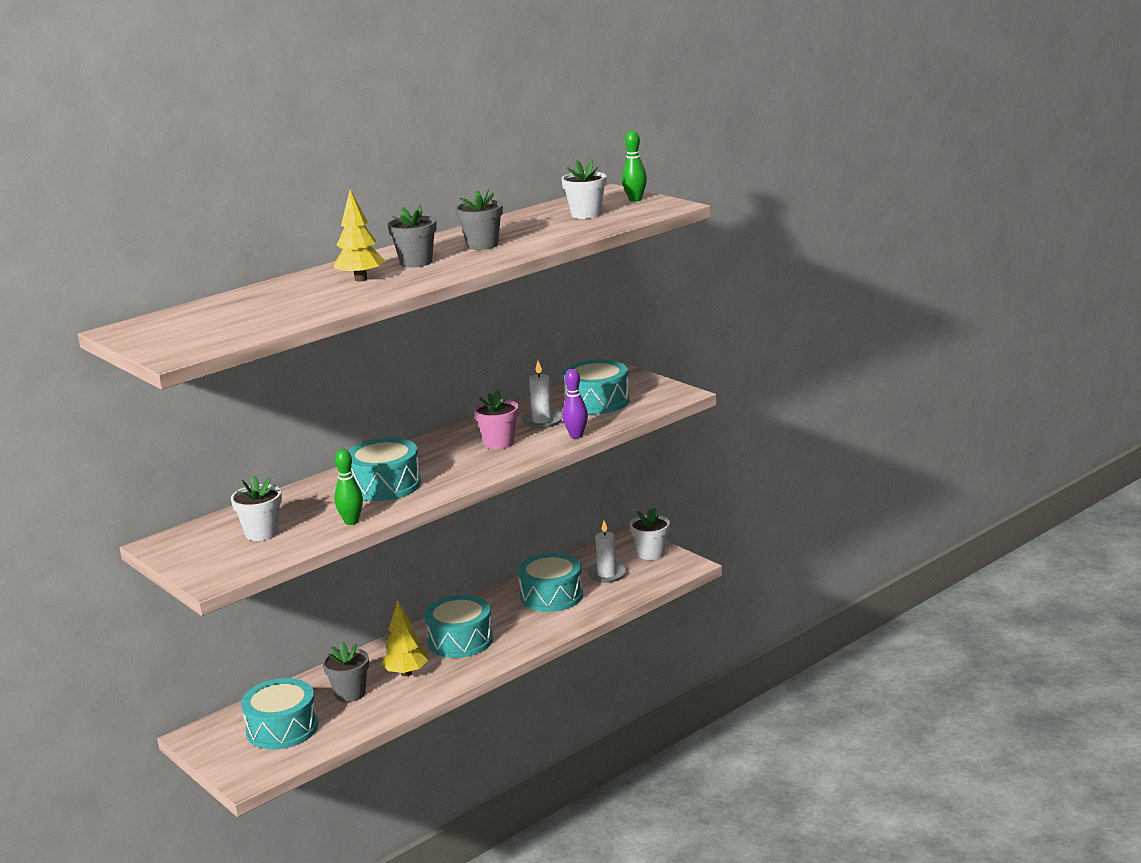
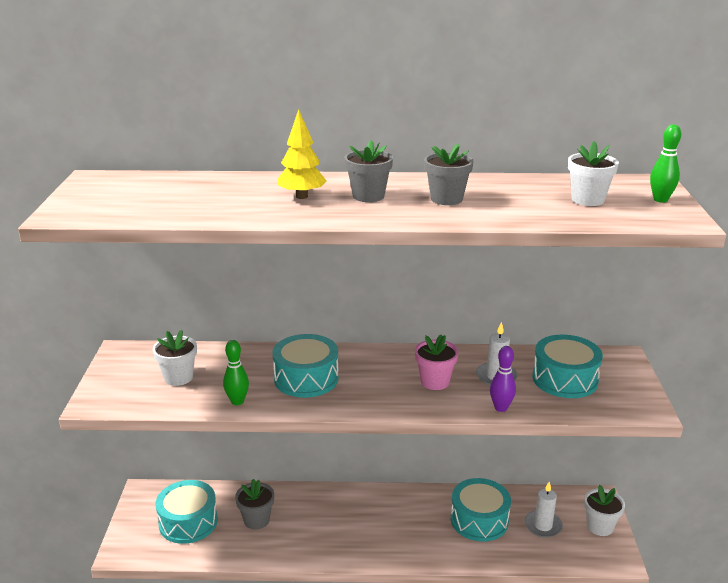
camera: 40 degrees right, 5 degrees up
yellow tree [381,600,428,677] -> none
turquoise drum [424,595,493,658] -> none

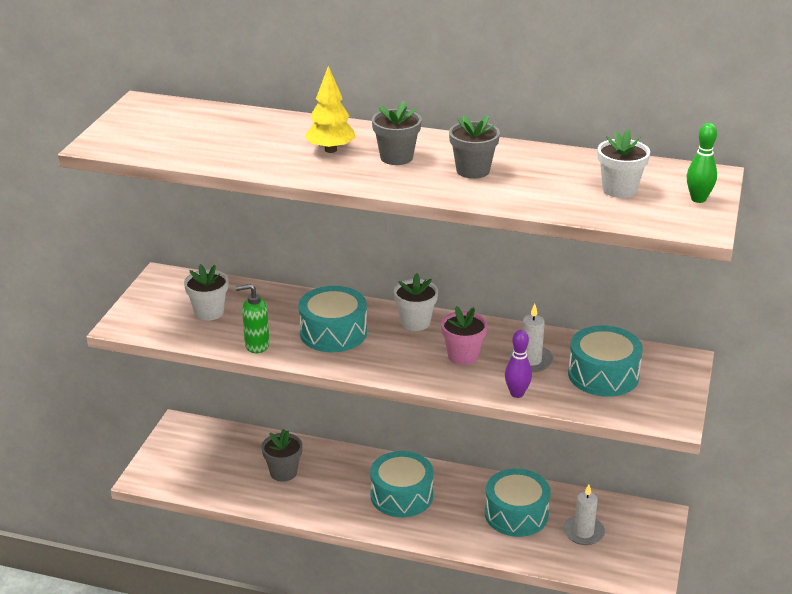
camera: 15 degrees right, 5 degrees up
turquoise drum [155,480,218,544] -> turquoise drum moved to [370,451,434,517]
green bowling pin [223,340,249,405] -> green soap dispenser [236,284,270,353]
white flower pot [584,485,625,536] -> white flower pot moved to [394,273,438,331]

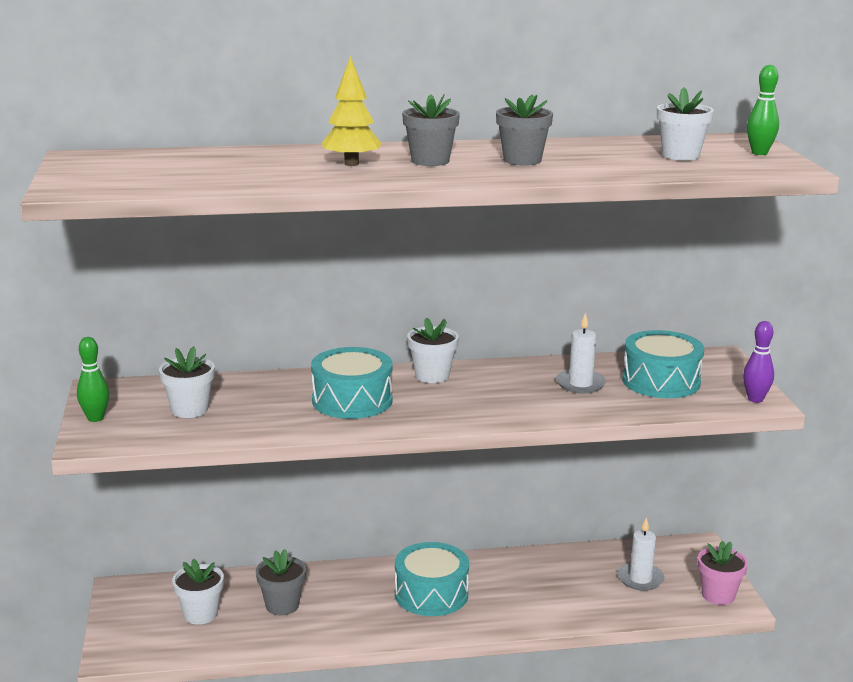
camera: 25 degrees left, 10 degrees down
green soap dispenser [236,284,270,353] -> none
pink flower pot [441,306,487,365] -> pink flower pot moved to [698,541,748,605]
turquoise drum [485,469,551,537] -> none
purple bowling pin [505,330,532,398] -> purple bowling pin moved to [743,321,774,403]
none -> green bowling pin [77,337,109,422]
none -> white flower pot [172,559,224,625]

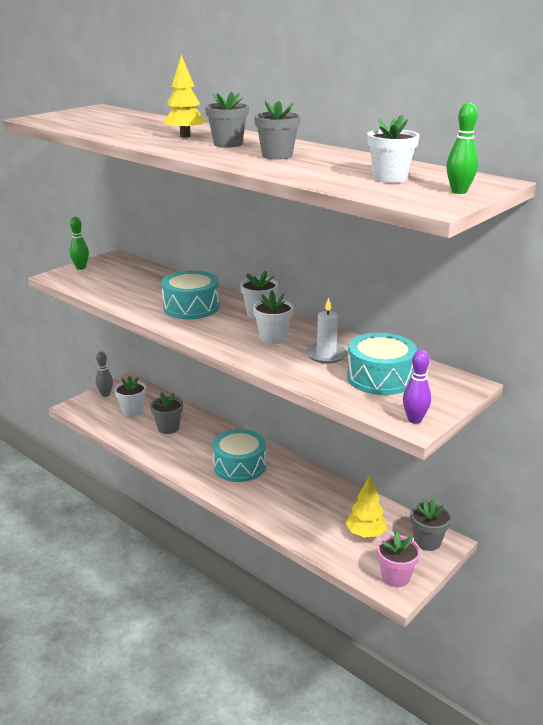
camera: 50 degrees right, 5 degrees up
white flower pot [159,346,215,418] -> white flower pot moved to [253,290,294,344]
white candle [618,517,665,591] -> yellow tree [345,475,387,538]
none -> grey bowling pin [95,352,113,397]
none -> grey flower pot [410,498,452,551]

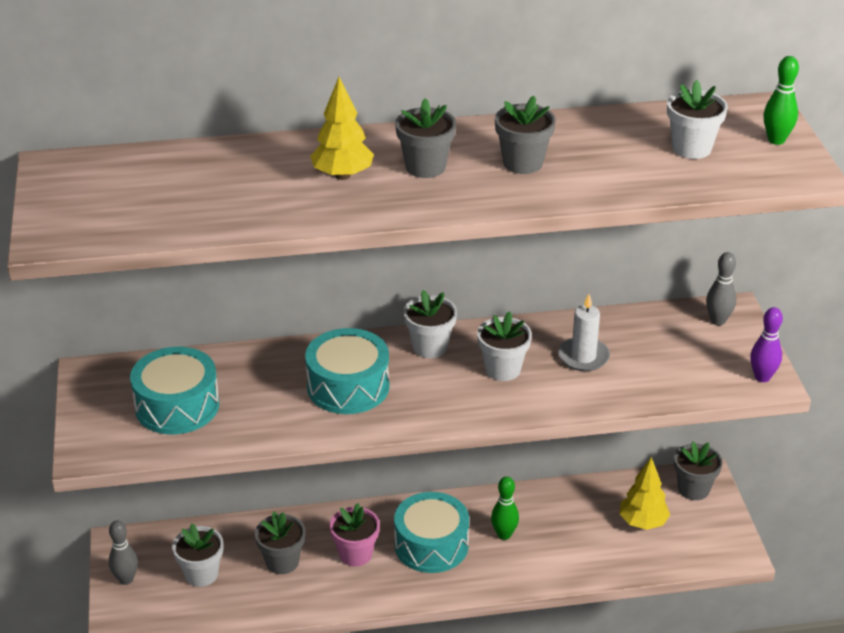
camera: 50 degrees left, 10 degrees up
green bowling pin [70,217,89,270] -> green bowling pin moved to [491,477,519,540]
turquoise drum [347,333,417,395] -> turquoise drum moved to [130,347,219,435]
pink flower pot [377,531,421,587] -> pink flower pot moved to [329,503,380,567]
none -> grey bowling pin [706,252,736,325]

